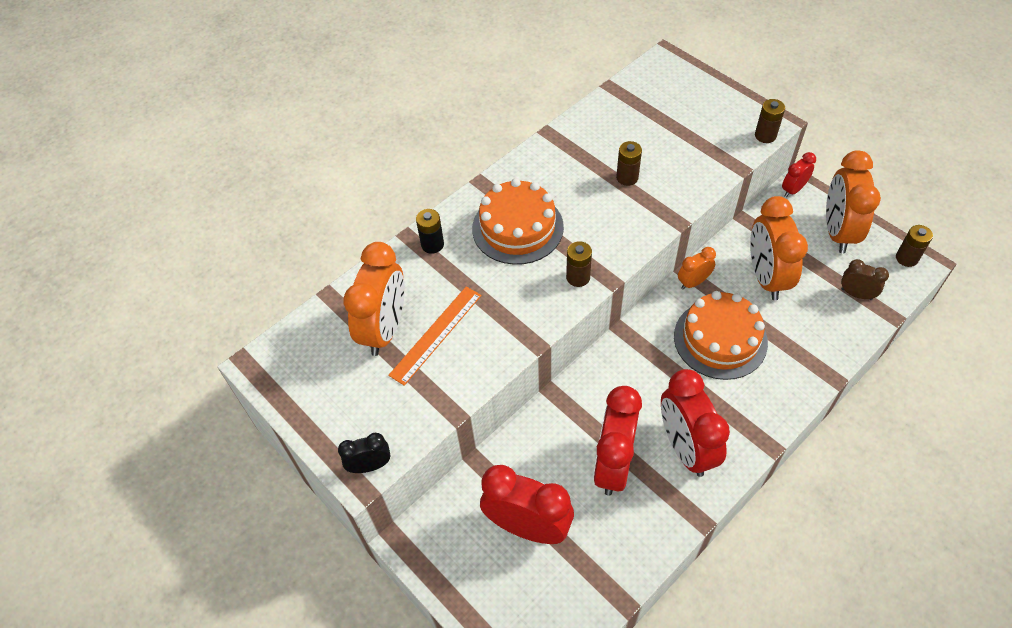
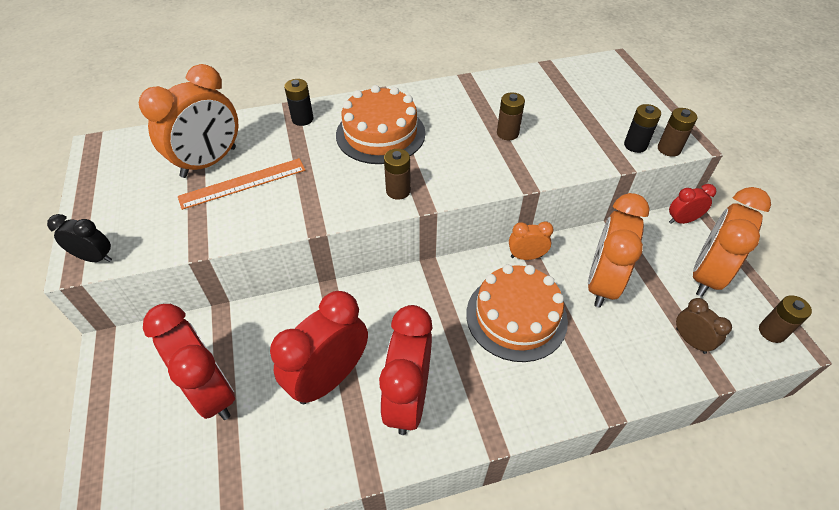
camera: 25 degrees right, 5 degrees down
none -> black battery [624,104,661,153]

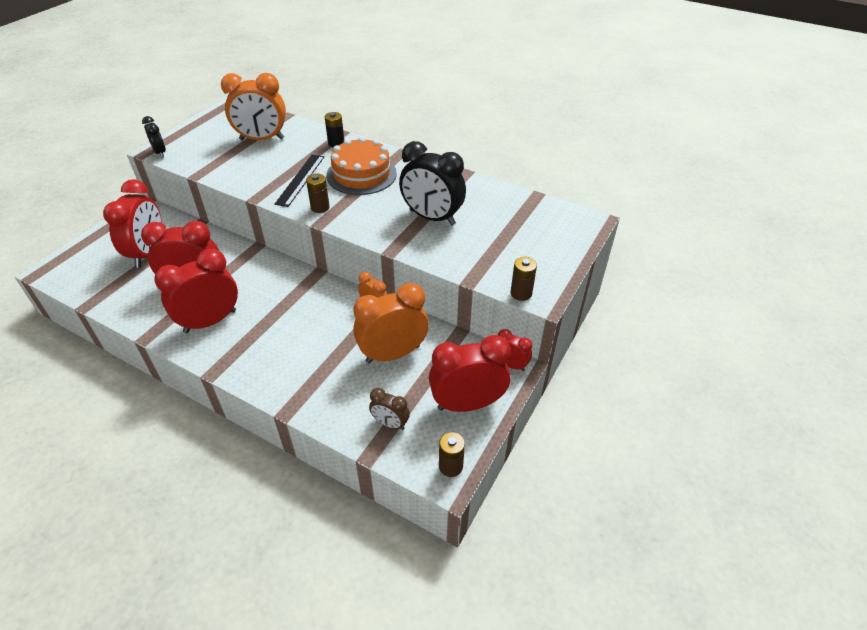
camera: 45 degrees right, 5 degrees down
orange ruler [178,158,306,210] -> none
orange cake [466,264,568,362] -> none
brown battery [497,92,525,140] -> black clock [399,141,466,225]
black battery [624,104,661,153] -> none
brown clock [676,298,732,354] -> brown clock turned 105 degrees clockwise [369,388,410,430]
orange clock [693,187,771,297] -> red clock [429,335,511,412]
none -> black ruler [274,155,324,207]

